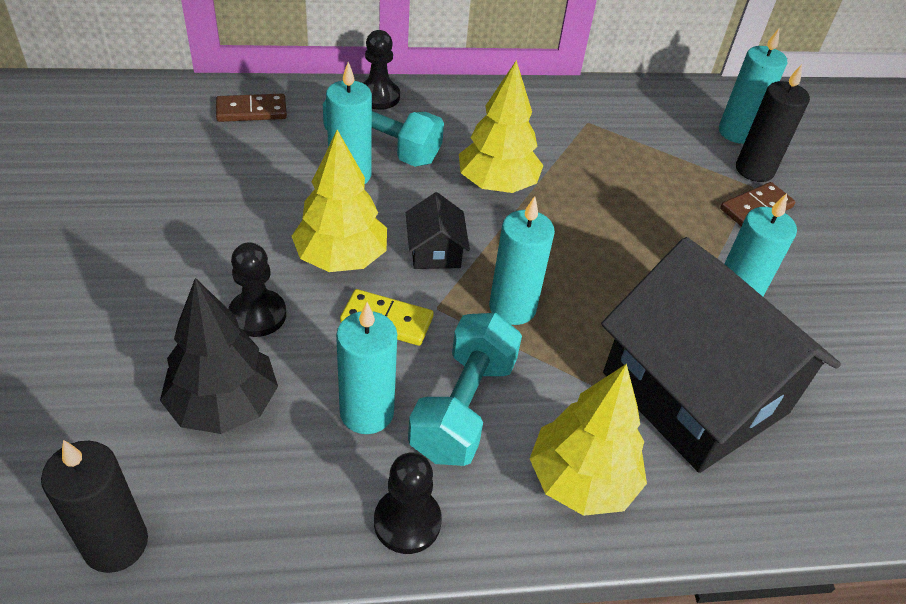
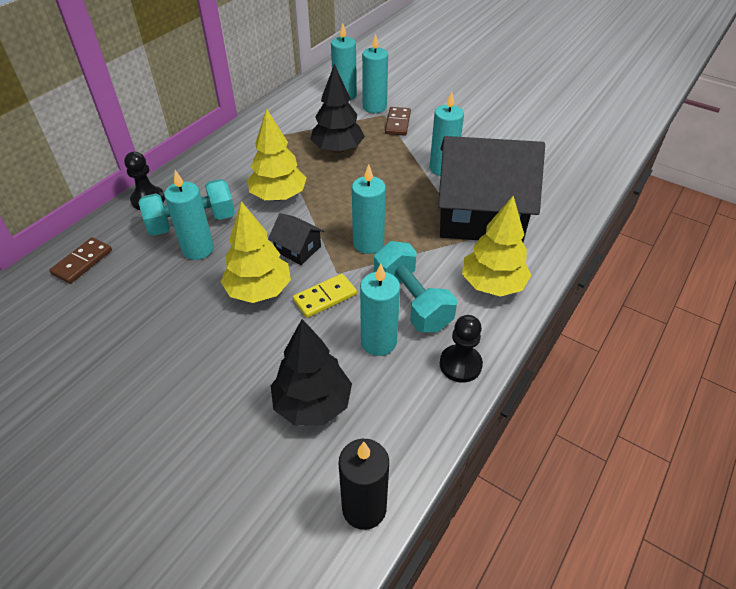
camera: 45 degrees left, 0 degrees up
black pawn [228,242,286,337] -> none
black candle [736,64,810,182] -> turquoise candle [362,33,388,113]
none -> black tree [310,64,365,153]

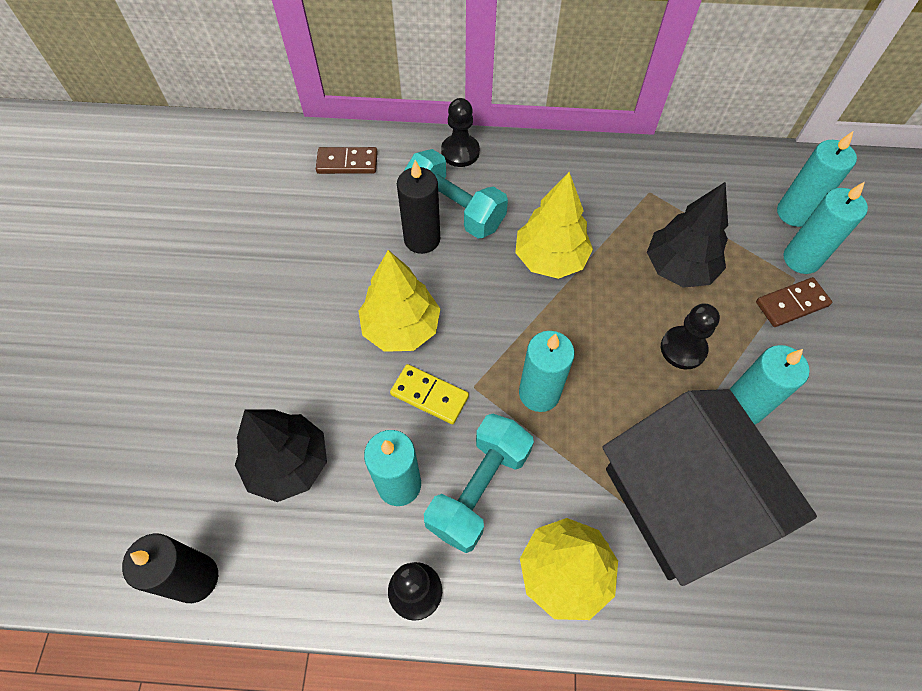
camera: 60 degrees right, 15 degrees up
turquoise candle [164,170,214,260] -> black candle [397,160,440,254]
black house [268,213,324,265] -> none
none -> black pawn [661,303,720,369]

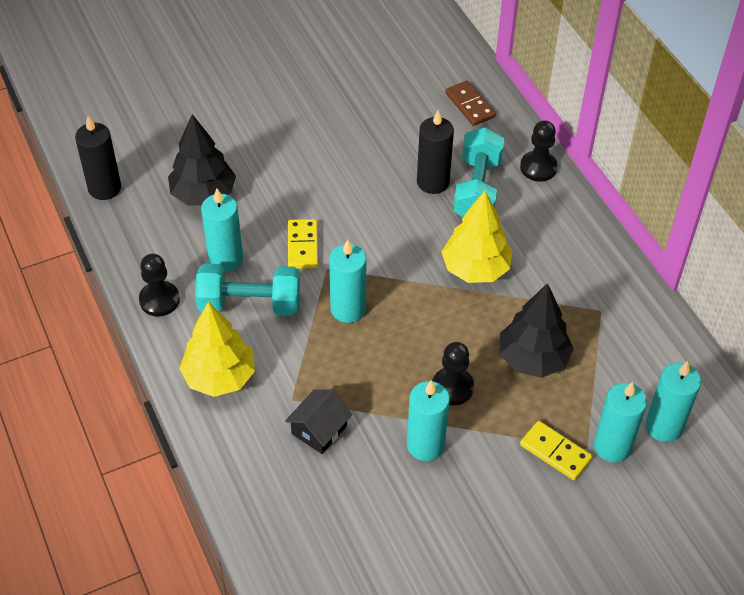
camera: 60 degrees right, 10 degrees down
yellow tree [358,250,440,352] -> none
black house [602,389,817,586] -> black house [285,390,352,454], size x0.40
brown domino [756,277,832,327] -> yellow domino [520,421,593,480]

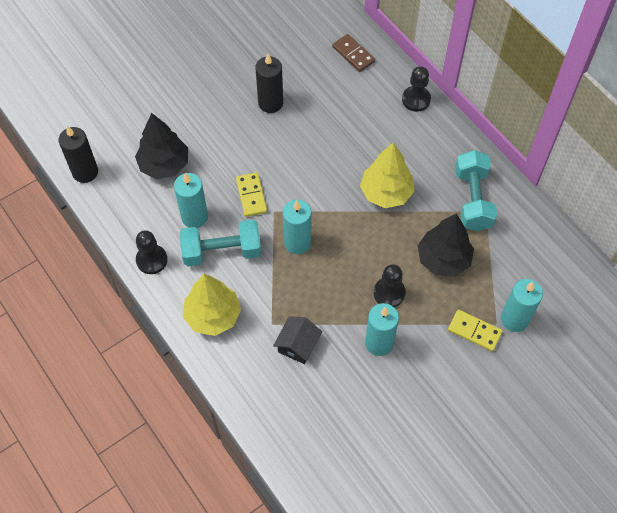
camera: 10 degrees left, 10 degrees up
black candle [417,110,454,194] -> black candle moved to [255,54,283,113]
turquoise dumbbell [454,127,504,217] -> turquoise dumbbell moved to [455,150,497,231]
turquoise candle [645,361,701,442] -> none

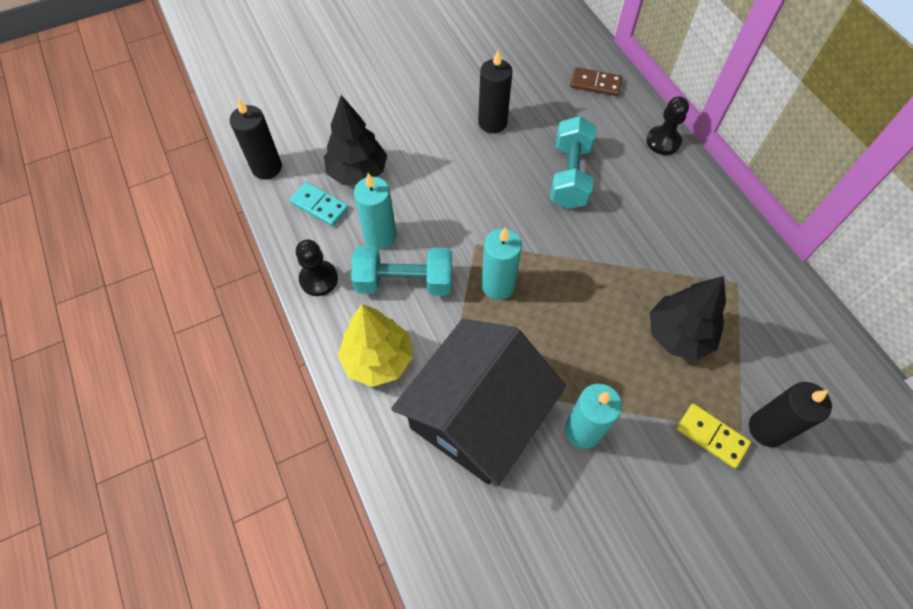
camera: 10 degrees right, 0 degrees up
yellow domino [236,172,267,217] -> none
black house [273,316,322,364] -> black house [391,319,566,486], size x2.48
brown domino [332,34,375,72] -> brown domino turned 45 degrees counterclockwise [570,67,623,96]
yellow tree [360,142,414,208] -> none
black pawn [374,264,406,307] -> none
turquoise dumbbell [455,150,497,231] -> turquoise dumbbell moved to [550,116,597,209]
turquoise candle [501,279,543,332] -> black candle [749,382,832,447]
none -> turquoise domino [289,182,349,226]

